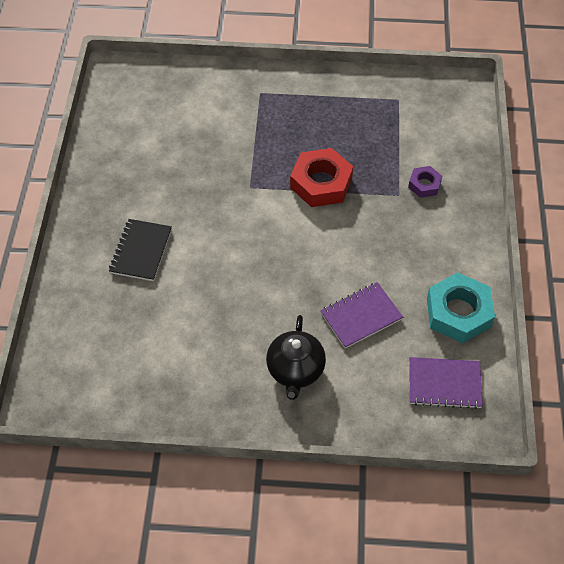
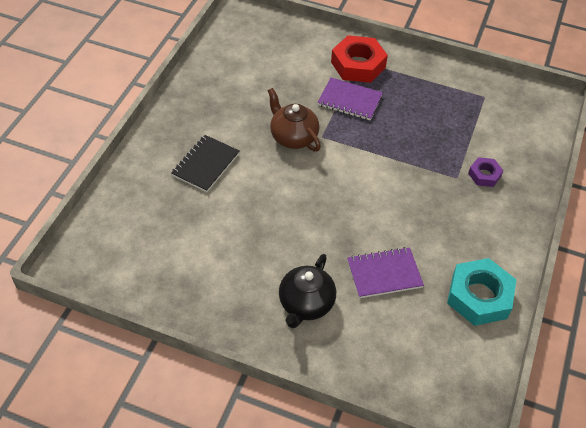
camera: 15 degrees right, 5 degrees down
red nut [290,148,353,207] -> red nut moved to [331,35,388,83]
purple notebook [409,357,483,409] -> purple notebook moved to [318,78,383,120]
none -> brown teapot [267,88,321,152]

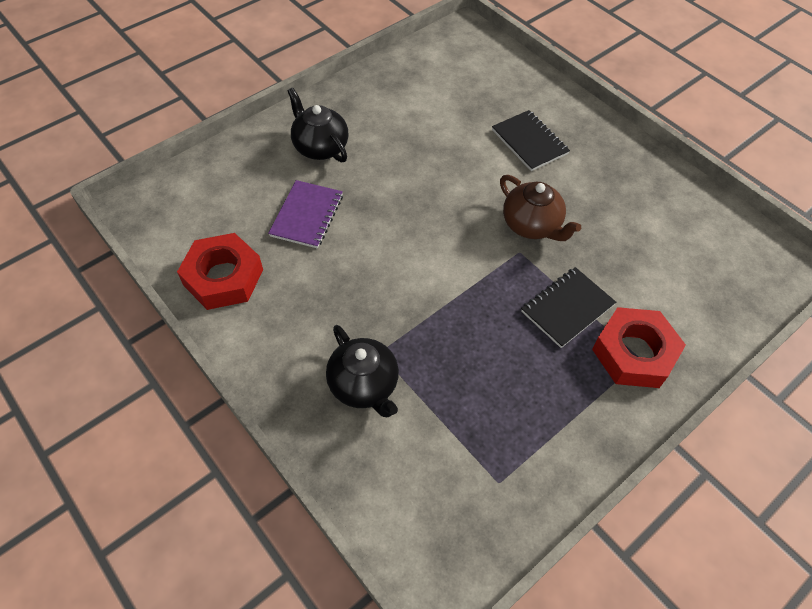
camera: 120 degrees right, 5 degrees up
brown teapot [267,88,321,152] -> brown teapot turned 60 degrees clockwise [500,175,581,241]
purple notebook [318,78,383,120] -> black notebook [521,267,616,348]
turquoise nut [447,258,517,326] -> red nut [177,233,263,310]
purple nut [468,157,503,187] -> black teapot [326,325,399,417]

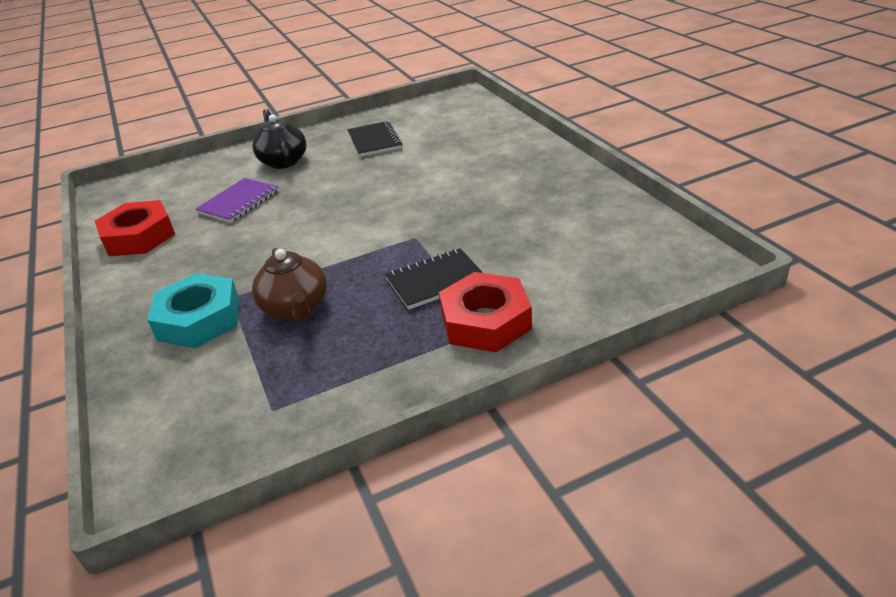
camera: 20 degrees right, 20 degrees down
black teapot [326,325,399,417] -> turquoise nut [147,273,240,348]
black notebook [492,110,570,171] -> black notebook moved to [348,121,402,157]
brown teapot [500,175,581,241] -> brown teapot moved to [252,248,327,321]

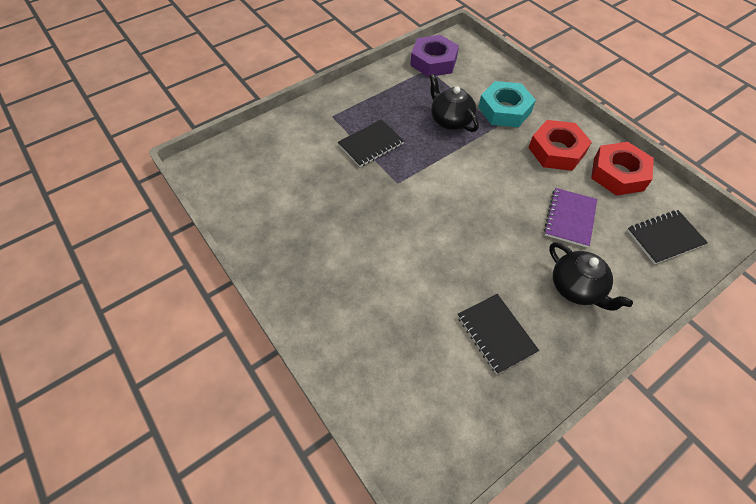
camera: 165 degrees right, 20 degrees up
brown teapot [252,248,327,321] -> black teapot [429,74,479,132]
red nut [439,272,532,352] -> red nut moved to [528,120,592,171]
none -> purple nut [410,35,459,77]
none -> black notebook [627,210,708,264]

